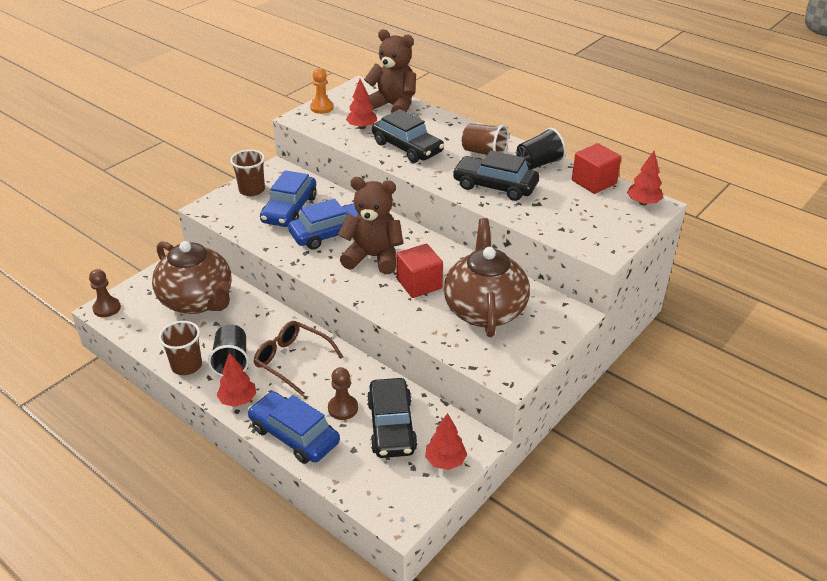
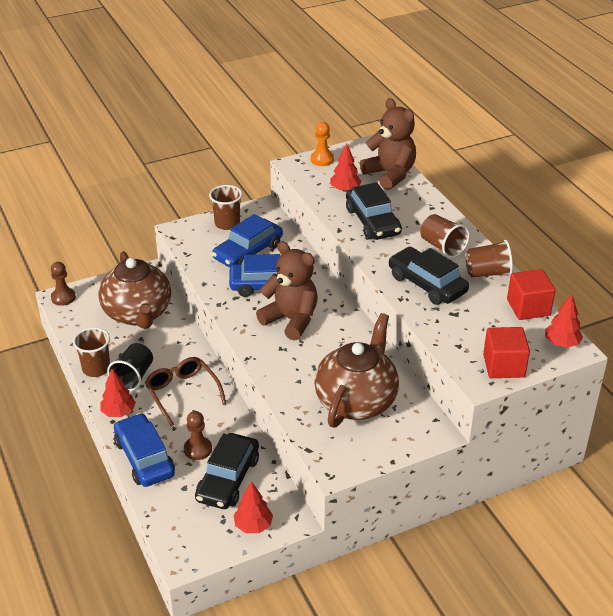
camera: 25 degrees right, 0 degrees up
red cube [397,244,443,298] -> red cube moved to [483,327,530,378]
black cup [516,128,566,170] -> brown cup [465,240,513,277]

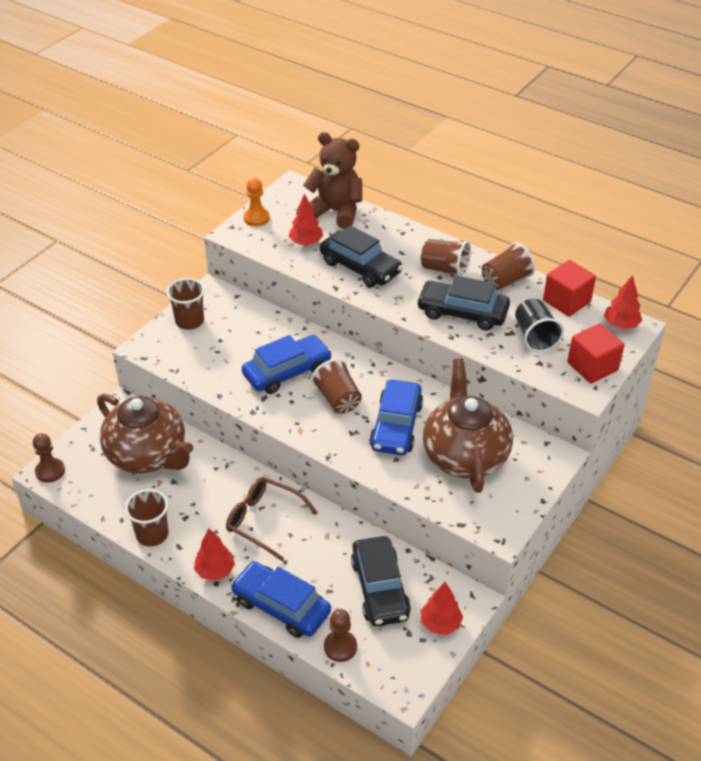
camera: 30 degrees left, 5 degrees up
black cup [107,343,153,391] -> black cup moved to [515,299,564,352]
brown pawn [184,411,212,460] -> brown pawn moved to [324,609,357,662]
blue car [212,214,283,268] -> blue car moved to [369,380,423,455]
brown teddy bear [256,241,318,340] -> brown cup [311,359,362,414]

